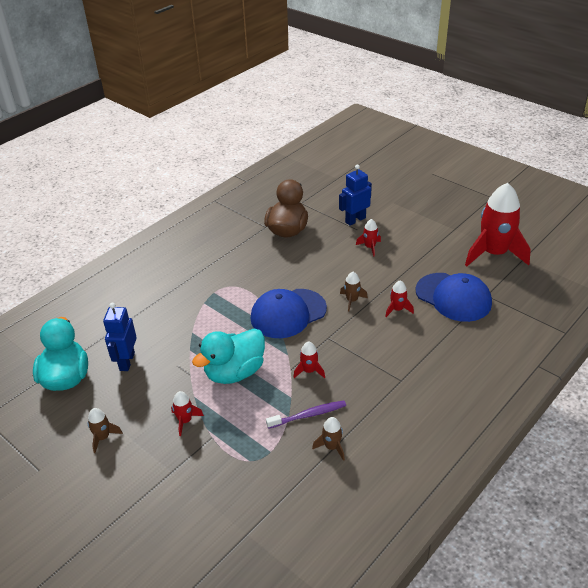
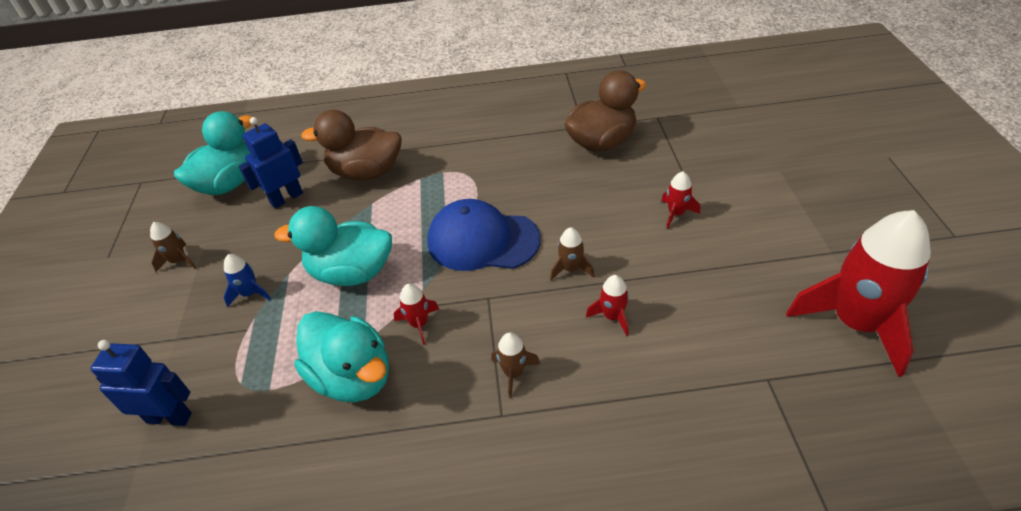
camera: 45 degrees right, 5 degrees up
red rocket [171,391,204,436] -> blue rocket [224,254,271,307]
purple toothbrush [266,401,346,429] -> turquoise duck [294,311,389,402]
brown rocket [312,417,345,461] -> brown rocket moved to [491,332,540,398]
blue robot [339,164,372,226] -> blue robot moved to [90,340,192,426]
blue cap [416,273,492,322] -> none
none -> brown duck [301,110,402,180]

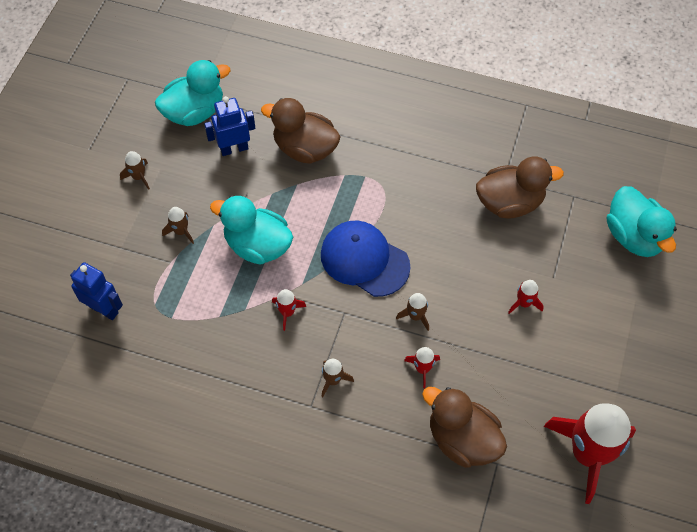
camera: 20 degrees right, 15 degrees up
blue rocket [224,254,271,307] -> brown rocket [162,207,194,244]
turquoise duck [294,311,389,402] -> turquoise duck moved to [607,186,677,257]
none -> brown duck [422,387,507,468]

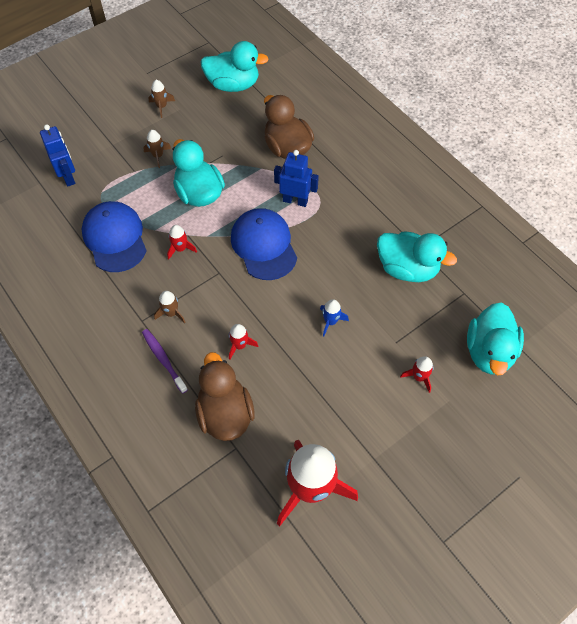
camera: 35 degrees right, 0 degrees up
blue robot [204,96,256,156] -> blue robot moved to [274,150,319,207]
brown rocket [396,293,429,331] -> none
brown duck [476,156,564,219] -> turquoise duck [377,231,457,282]
red rocket [508,280,544,314] -> red rocket moved to [400,356,434,393]
none -> blue cap [82,201,147,272]
none -> purple toothbrush [142,329,188,393]
none -> blue rocket [320,299,349,336]

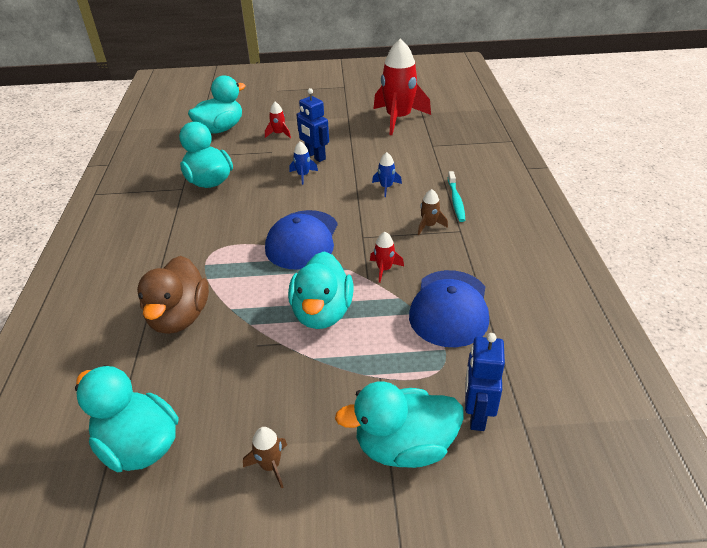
camera: 145 degrees left, 20 degrees down
purple toothbrush [142,329,188,393] -> turquoise toothbrush [448,171,465,222]
brown rocket [143,130,171,168] -> none
brown duck [195,352,255,441] -> none
red rocket [229,324,258,360] -> blue rocket [372,152,402,197]
blue robot [274,150,319,207] -> blue robot moved to [296,88,329,162]
none -> turquoise duck [335,381,464,468]

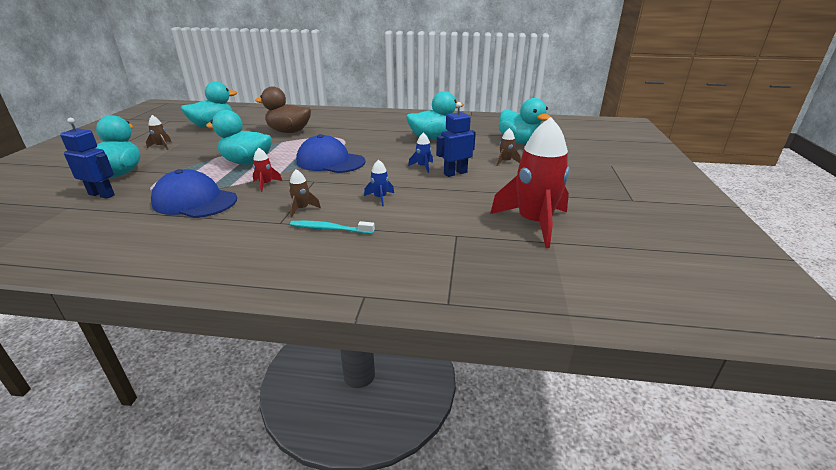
camera: 100 degrees right, 10 degrees down
red rocket [265,102,291,138] -> brown rocket [496,128,521,166]

